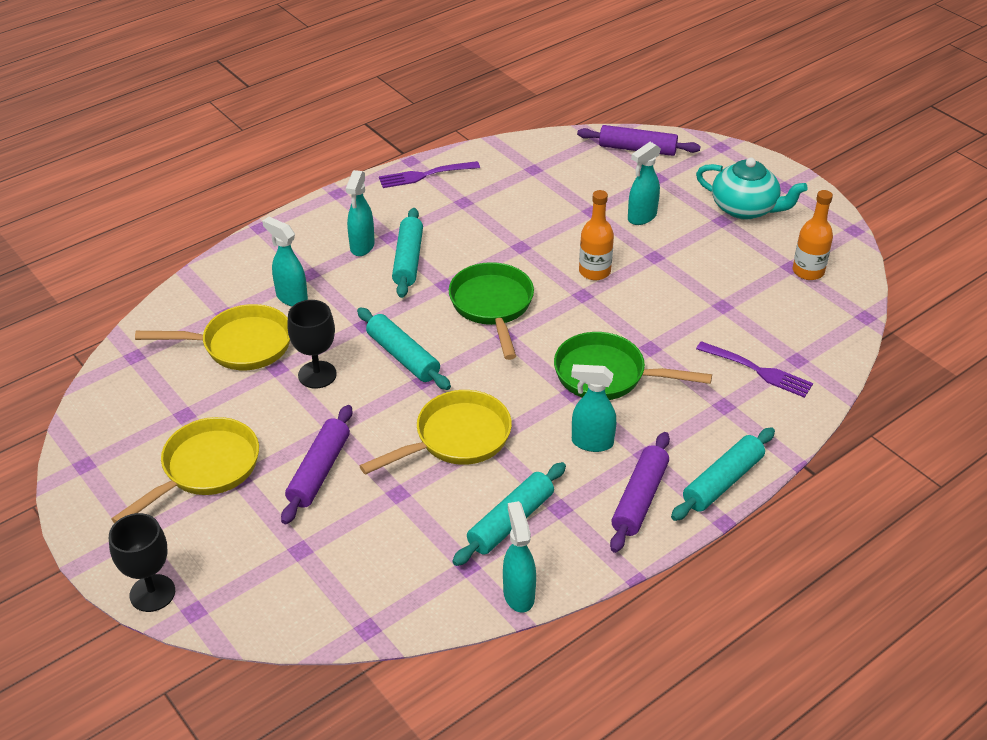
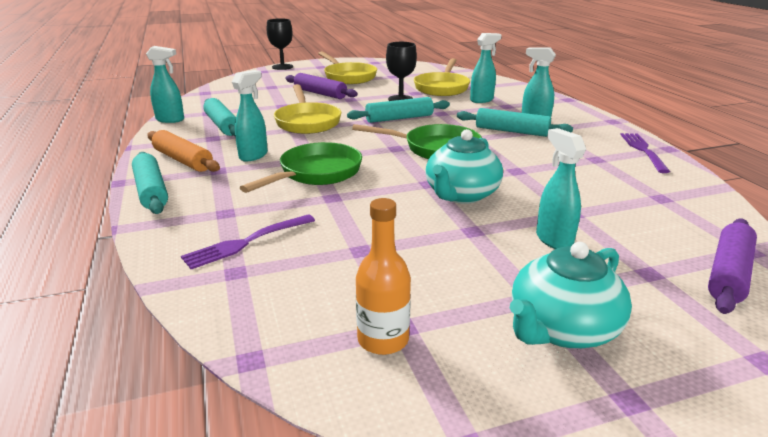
camera: 110 degrees right, 15 degrees down
orange bottle [579,190,614,280] -> turquoise teapot [425,129,503,204]
purple rolling pin [610,432,670,553] -> orange rolling pin [147,130,220,172]

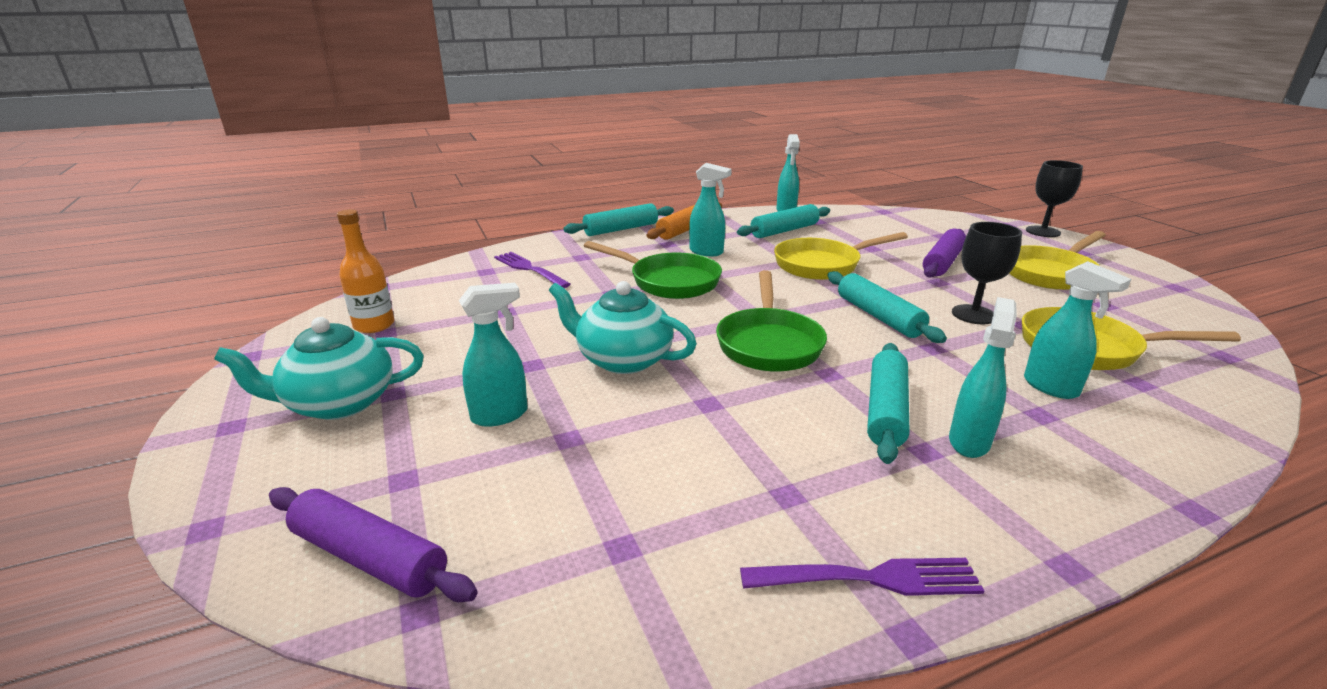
camera: 85 degrees right, 0 degrees up
turquoise teapot [510,242,632,348] -> turquoise teapot turned 60 degrees counterclockwise [214,317,424,420]

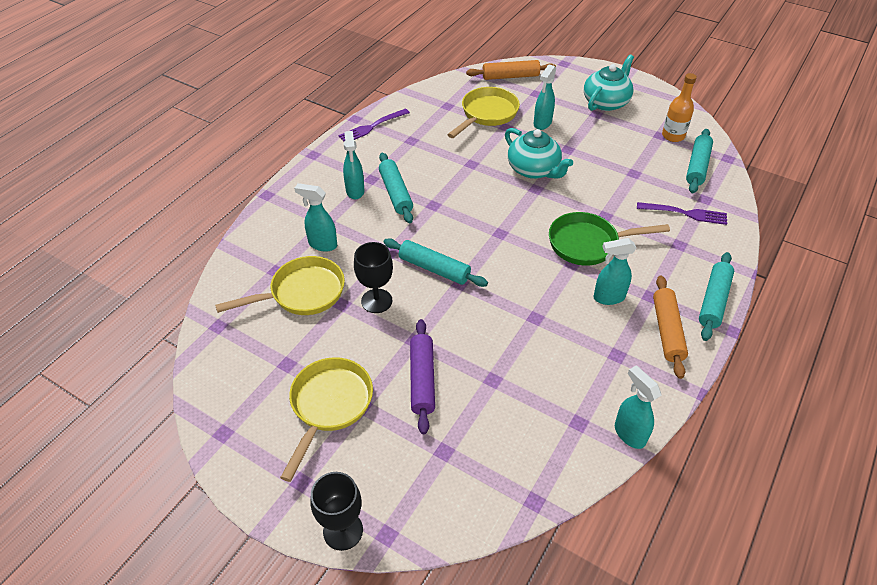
camera: 145 degrees right, 20 degrees up
purple rolling pin [269,487,478,602] -> orange rolling pin [466,60,556,80]
turquoise teapot [549,281,697,374] -> turquoise teapot turned 60 degrees clockwise [505,128,573,179]
green pan [716,270,827,372] -> none
turquoise rolling pin [737,204,830,238] -> turquoise rolling pin moved to [686,129,713,193]
yellow pan [774,232,908,280] -> yellow pan moved to [447,87,520,138]

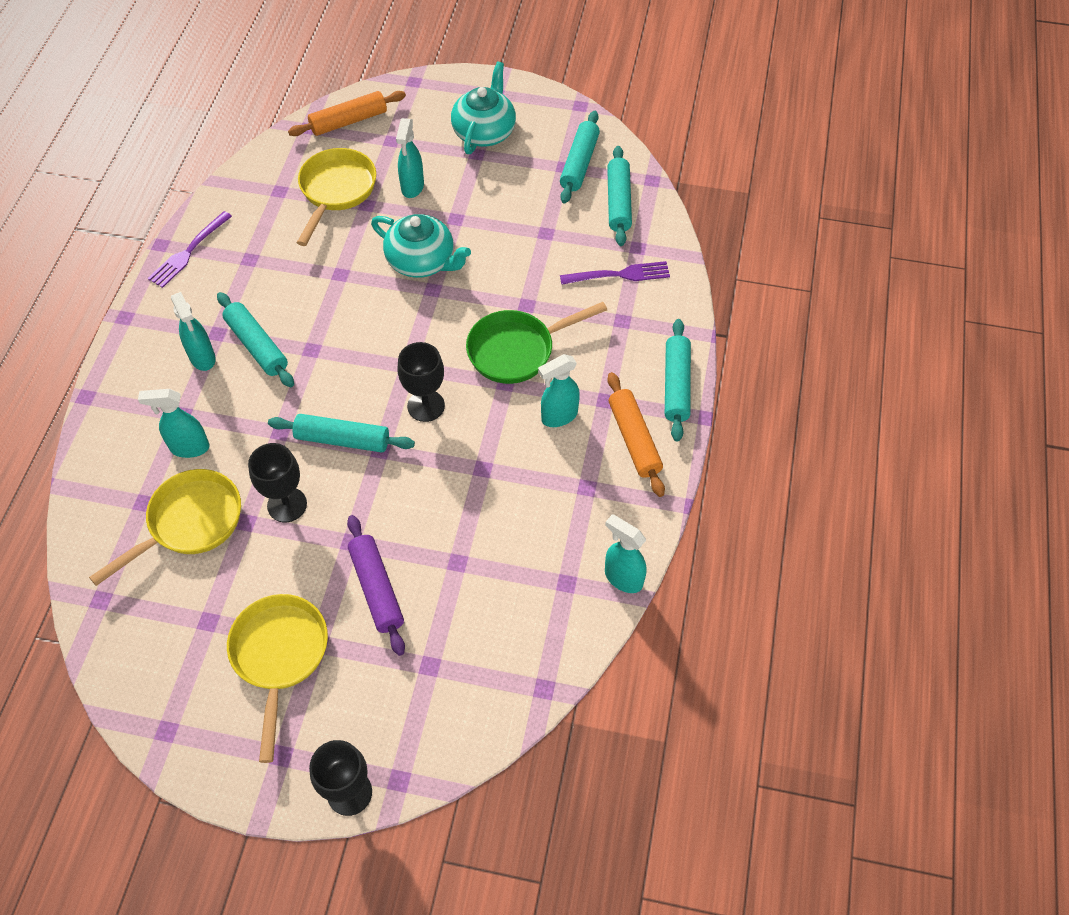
camera: 20 degrees left, 10 degrees up
orange bottle [662,73,697,142] -> turquoise rolling pin [560,111,600,203]
none -> black goblet [398,342,445,422]

